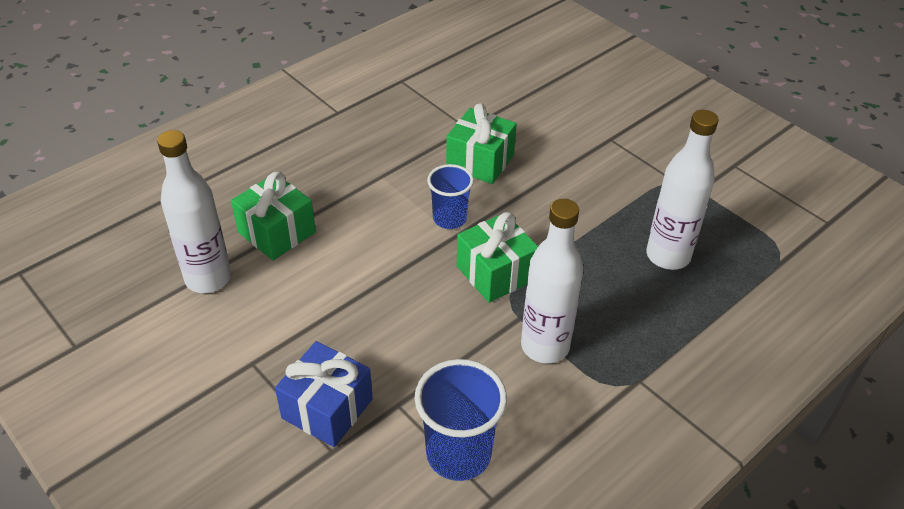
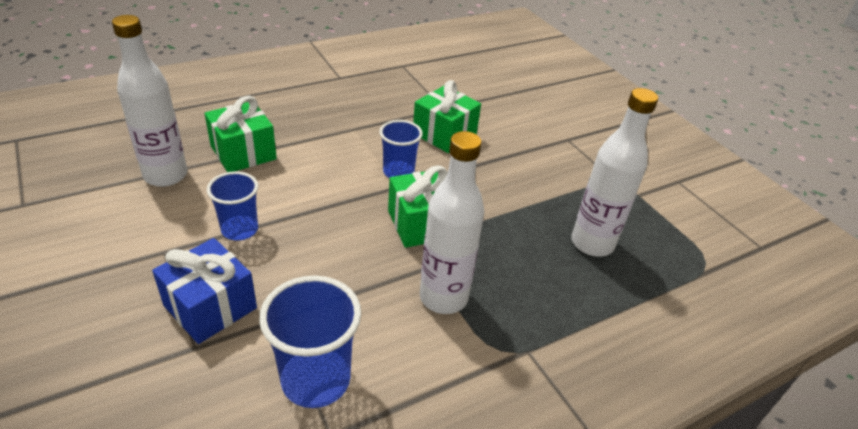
camera: 10 degrees right, 5 degrees down
none -> blue cup [207,171,258,241]

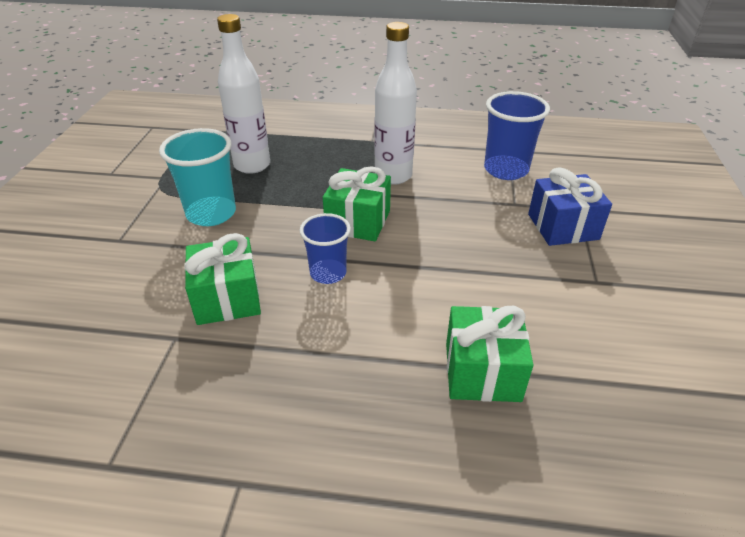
camera: 140 degrees left, 0 degrees up
white bottle [112,15,187,187] -> none
blue cup [207,171,258,241] -> none
none -> turquoise cup [159,128,236,226]

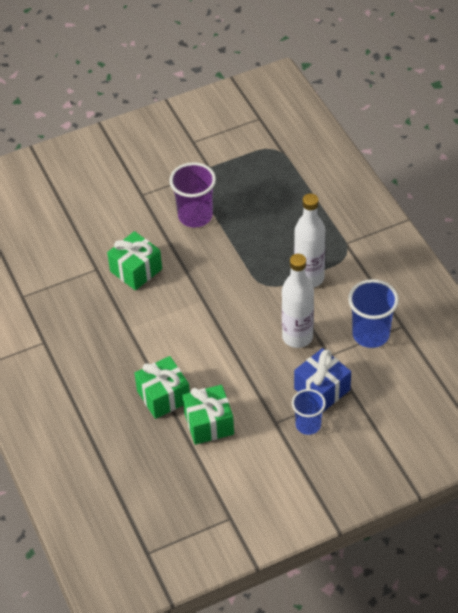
camera: 60 degrees right, 10 degrees up
turquoise cup [159,128,236,226] -> purple cup [169,162,216,228]
white bottle [217,14,270,174] -> white bottle moved to [282,254,314,348]
blue cup [300,213,351,284] -> blue cup moved to [292,389,326,435]
green gift [323,166,391,241] -> green gift moved to [182,385,234,445]

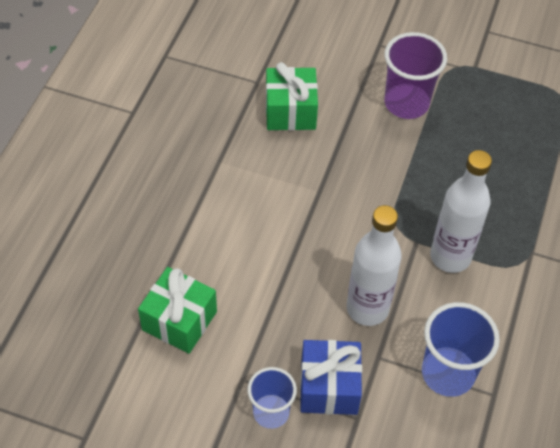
camera: 40 degrees right, 5 degrees up
green gift [134,356,190,419] -> none

